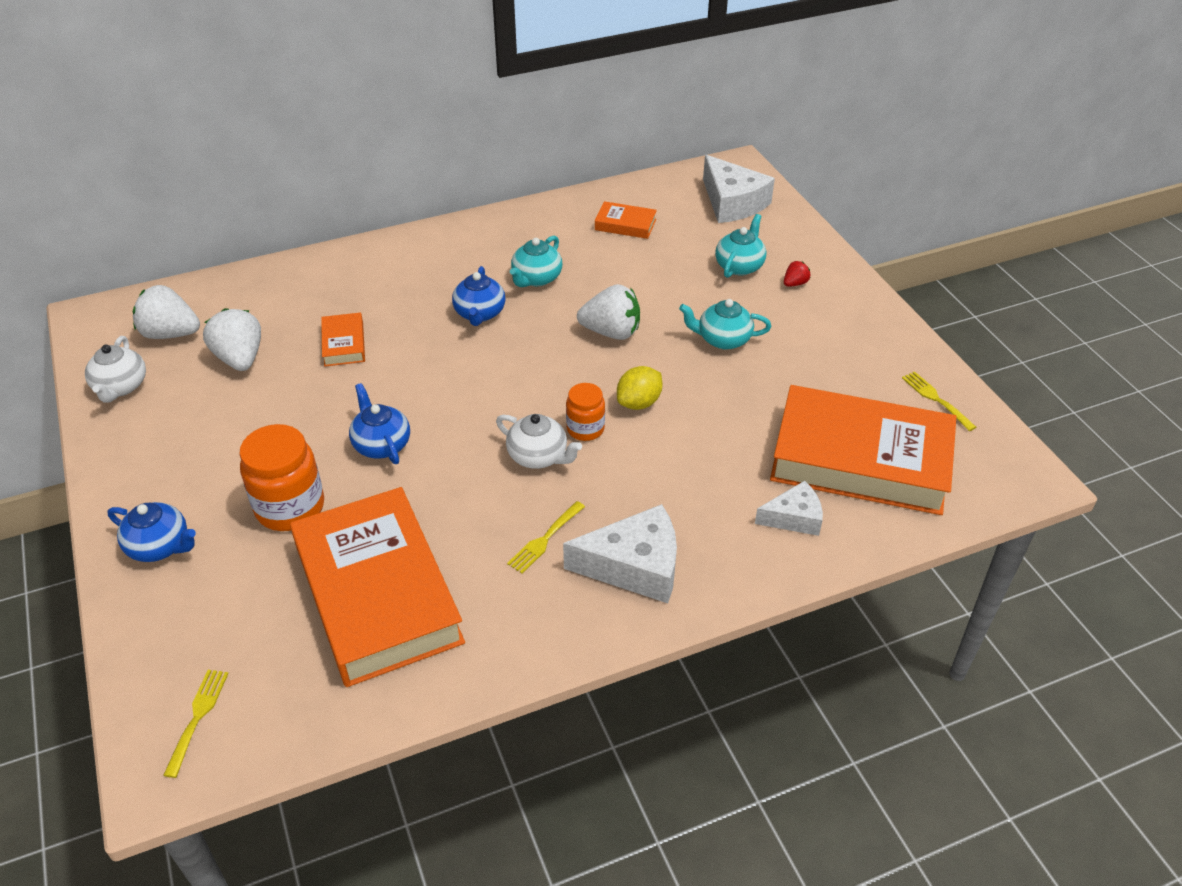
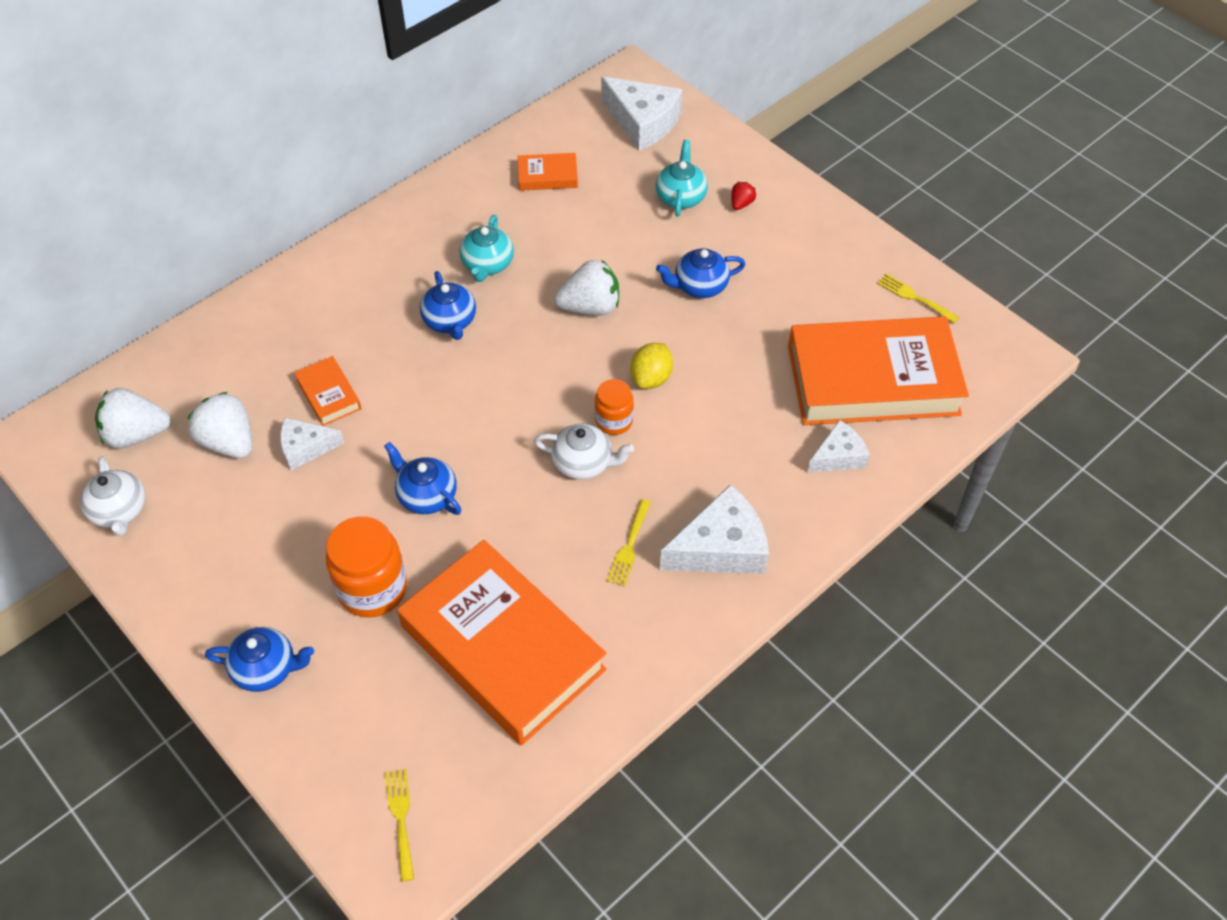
camera: 20 degrees left, 10 degrees up
turquoise teapot [679,299,771,349] -> blue teapot [656,248,745,298]
none -> white cheese [280,418,344,471]

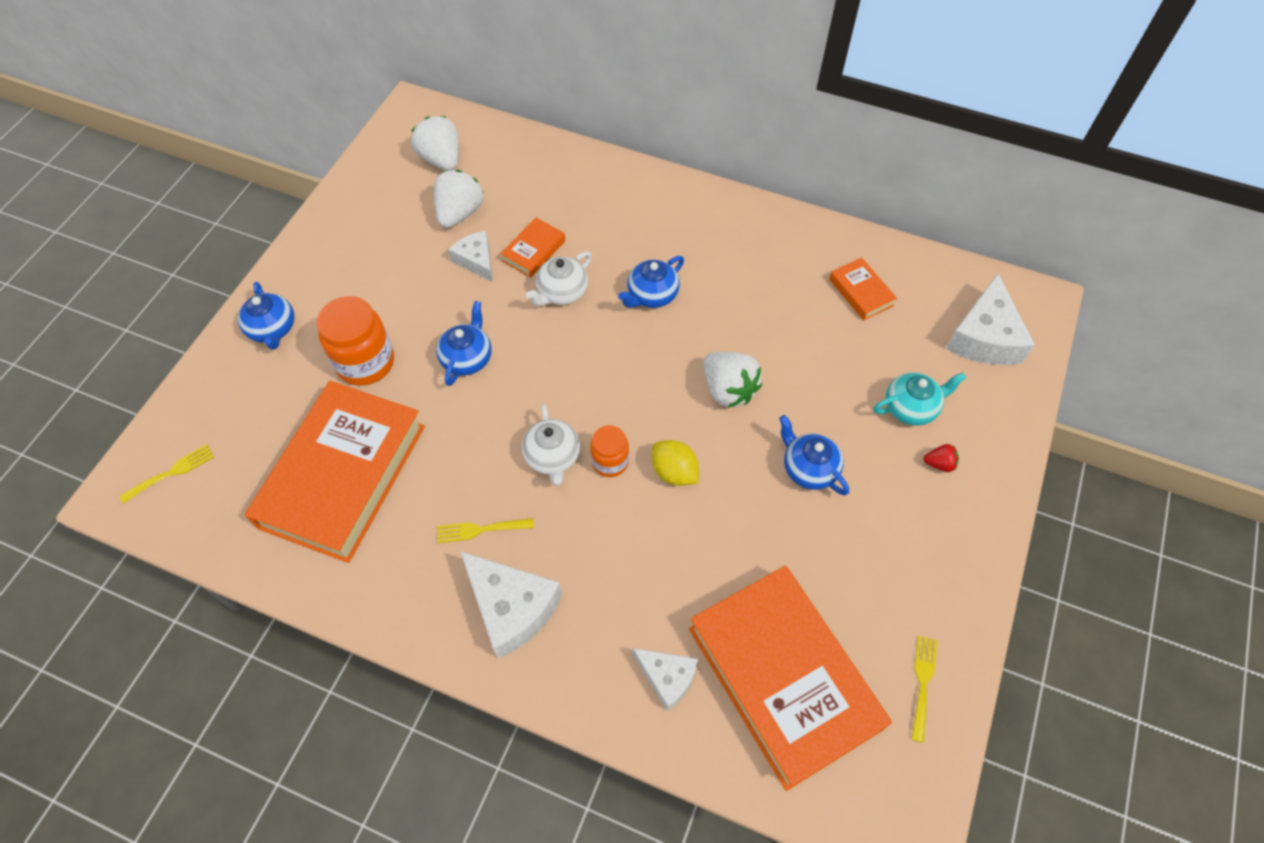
camera: 65 degrees right, 5 degrees up
white teapot [80,456,145,536] -> white teapot moved to [526,251,592,306]
turquoise teapot [459,215,514,282] -> none
yellow lemon [630,343,673,389] -> yellow lemon turned 45 degrees clockwise [652,440,699,486]

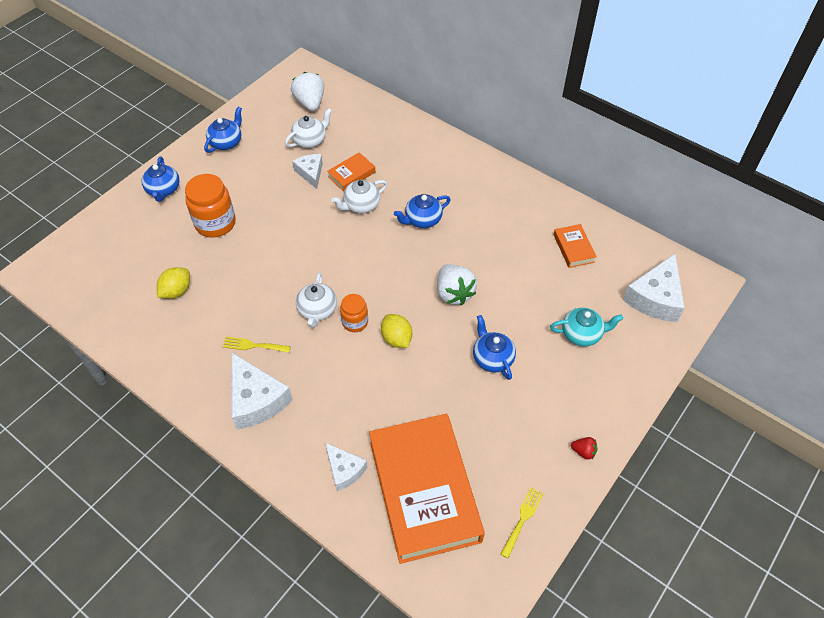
camera: 15 degrees right, 5 degrees down
yellow fork [119,445,214,503] -> none
orange book [245,381,425,563] -> yellow lemon [157,267,190,299]
white strawberry [434,170,483,228] -> white teapot [285,108,332,148]
blue teapot [436,301,492,386] -> blue teapot moved to [204,107,242,153]
red strawberry [924,444,959,472] -> red strawberry moved to [571,437,597,460]

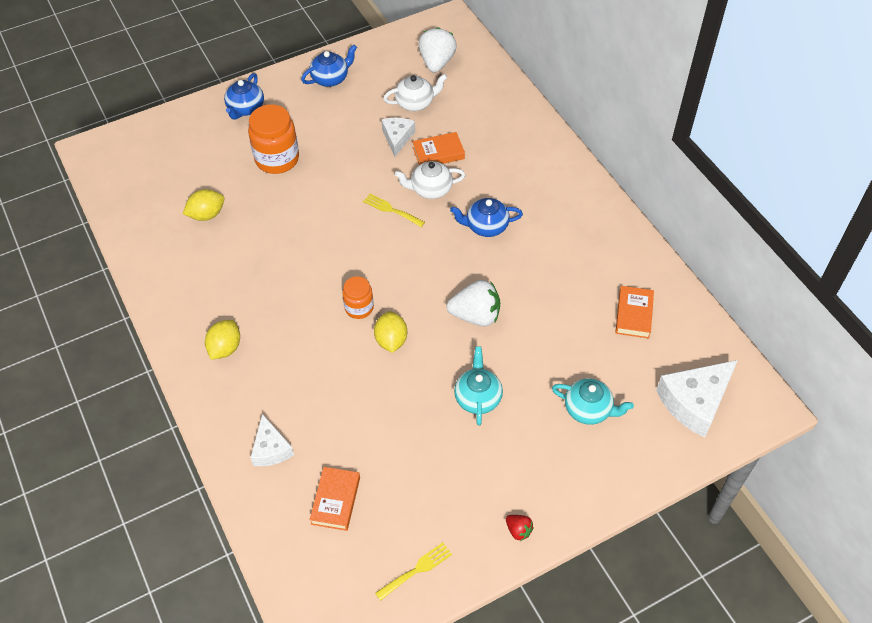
camera: 25 degrees right, 0 degrees up
yellow fork [223,337,291,353] -> yellow fork moved to [363,193,425,227]
white cheese [231,353,293,430] -> yellow lemon [205,320,240,360]
white teapot [296,272,337,328] -> none
orange book [369,414,485,564] -> orange book [310,467,360,531], size x0.42
white strawberry [437,264,477,305] -> white strawberry turned 90 degrees counterclockwise [447,280,500,326]
blue teapot [473,315,516,380] -> turquoise teapot [454,346,503,426]

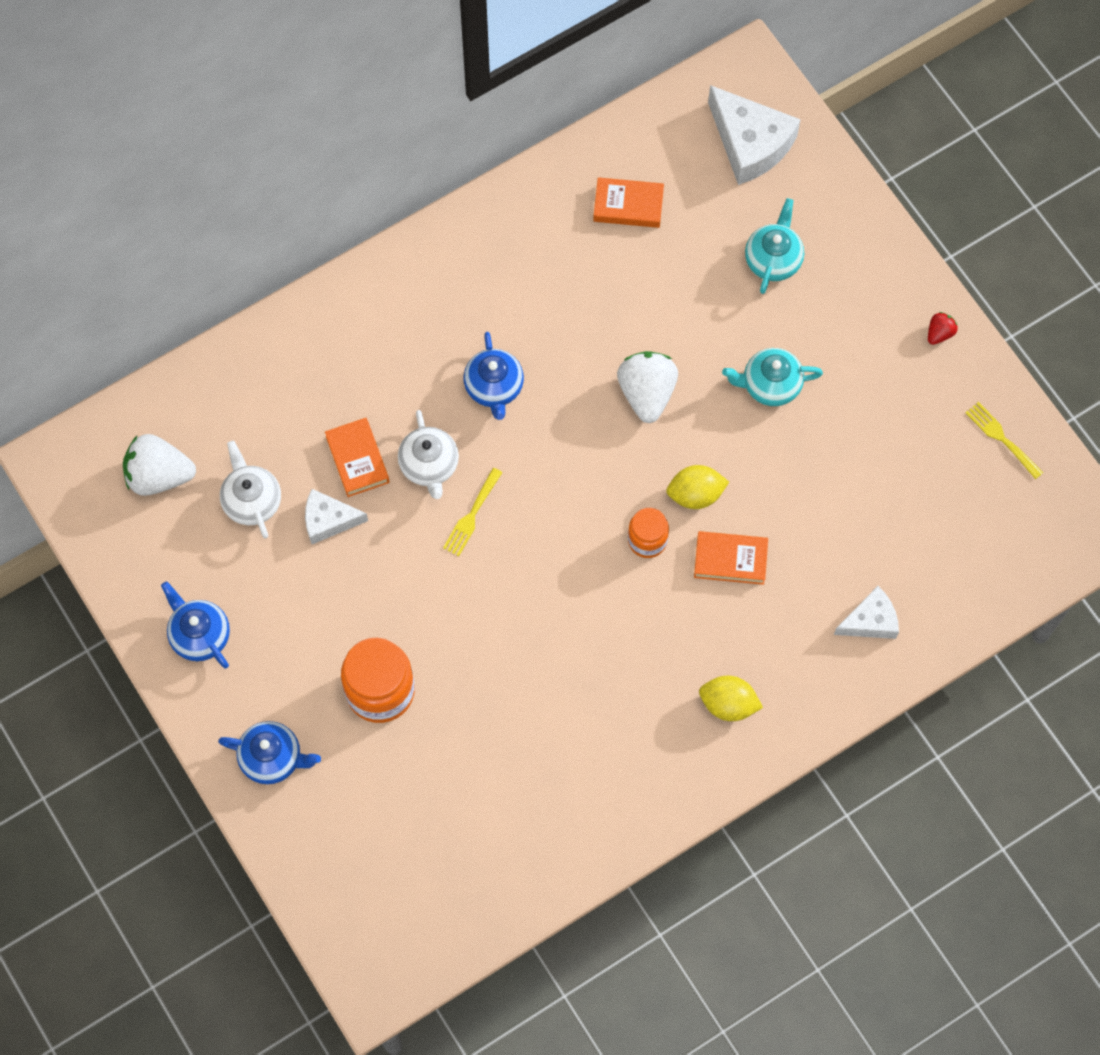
camera: 95 degrees left, 15 degrees up
yellow lemon [183,189,224,221] -> none
orange book [310,467,360,531] -> orange book moved to [694,531,768,585]

